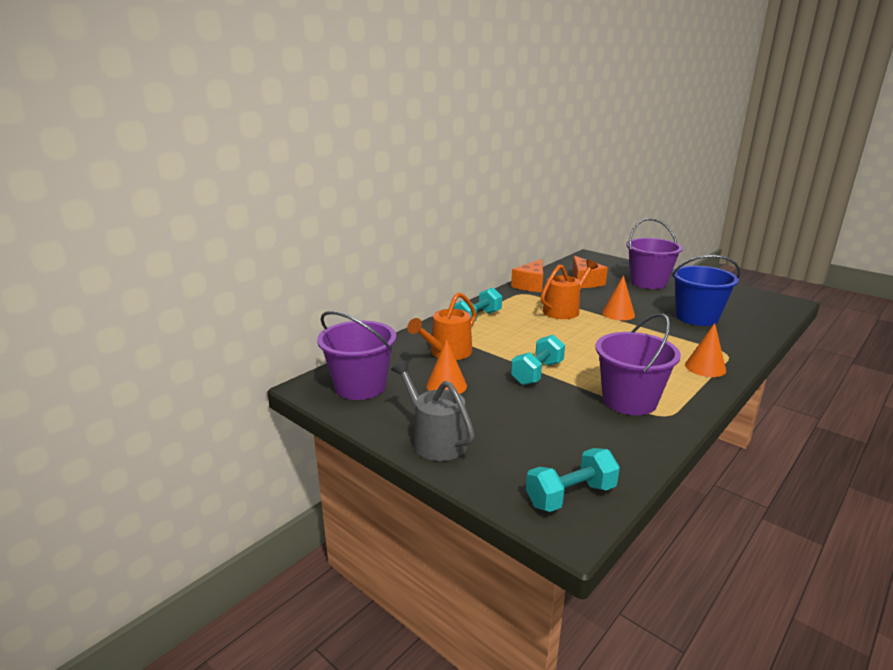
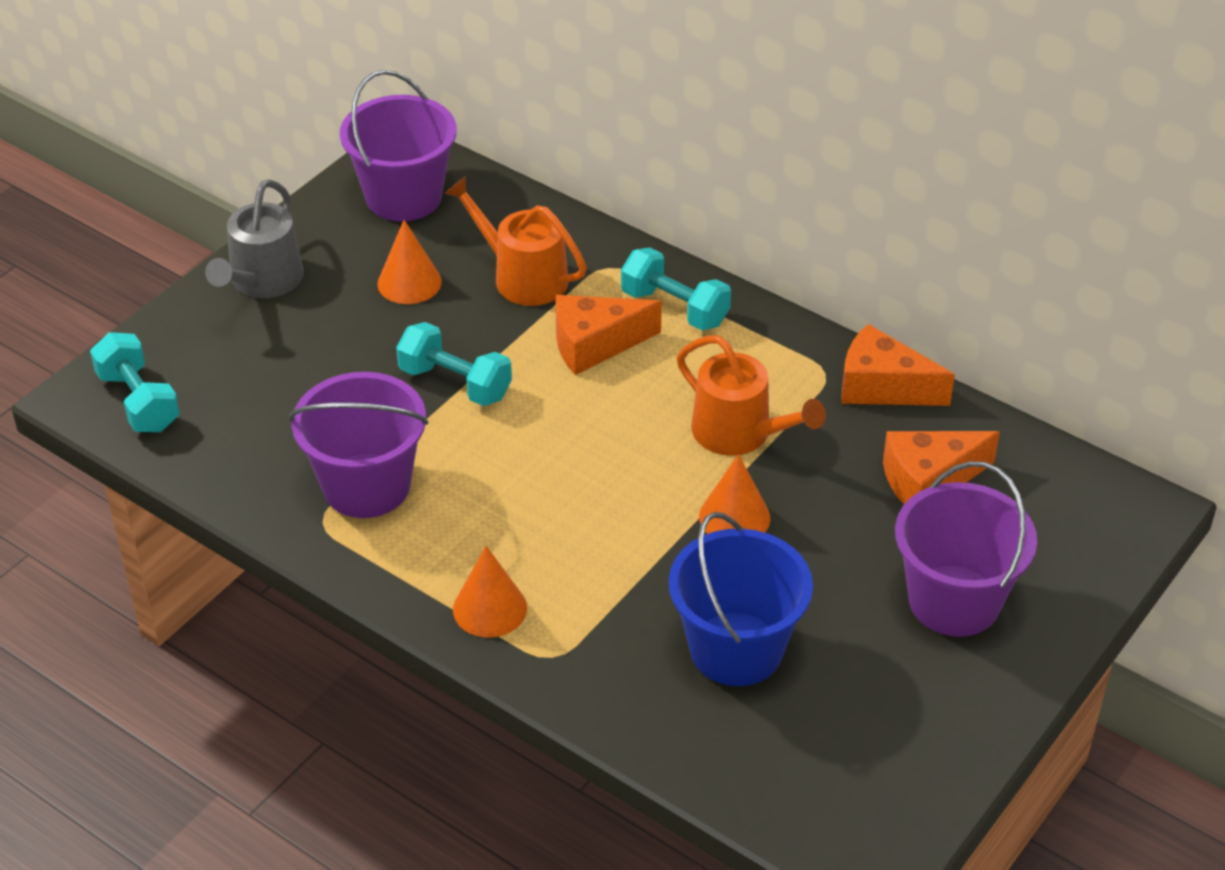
camera: 85 degrees right, 20 degrees up
grey watering can [391,361,475,461] -> grey watering can turned 150 degrees clockwise [205,179,304,298]
none -> orange cheese [555,295,662,375]

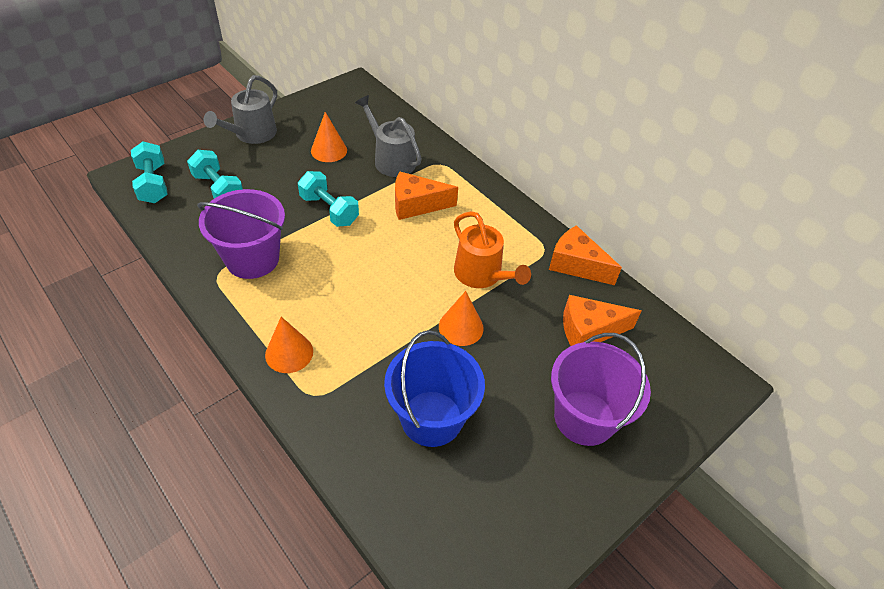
camera: 10 degrees right, 5 degrees up
purple bucket [340,70,457,221] -> none
orange watering can [445,176,587,306] -> grey watering can [355,95,421,177]
turquoise dumbbell [621,247,731,330] -> turquoise dumbbell moved to [187,150,243,198]

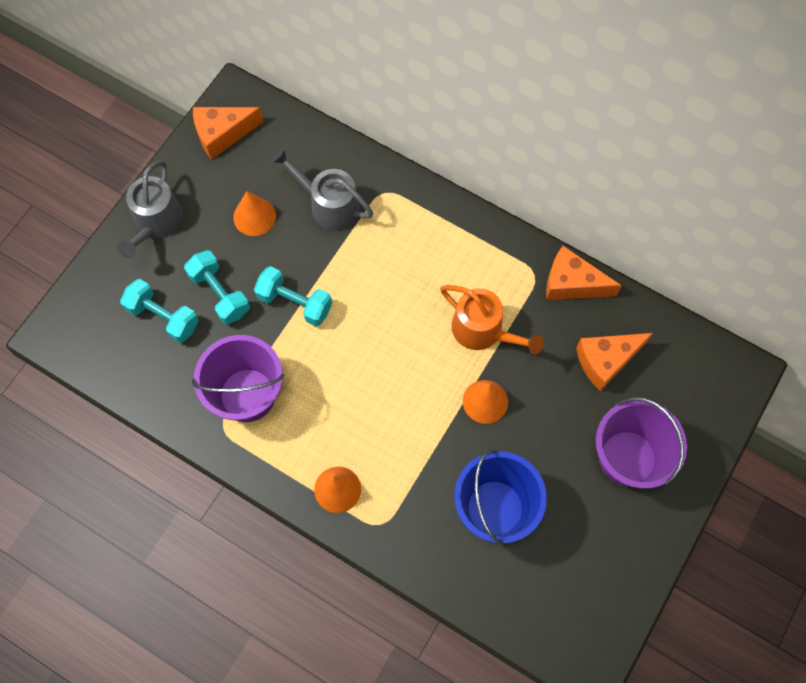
camera: 15 degrees left, 20 degrees up
turquoise dumbbell [131,141,168,203] -> turquoise dumbbell moved to [184,250,250,325]
orange cheese [395,171,458,220] -> orange cheese moved to [193,107,264,160]

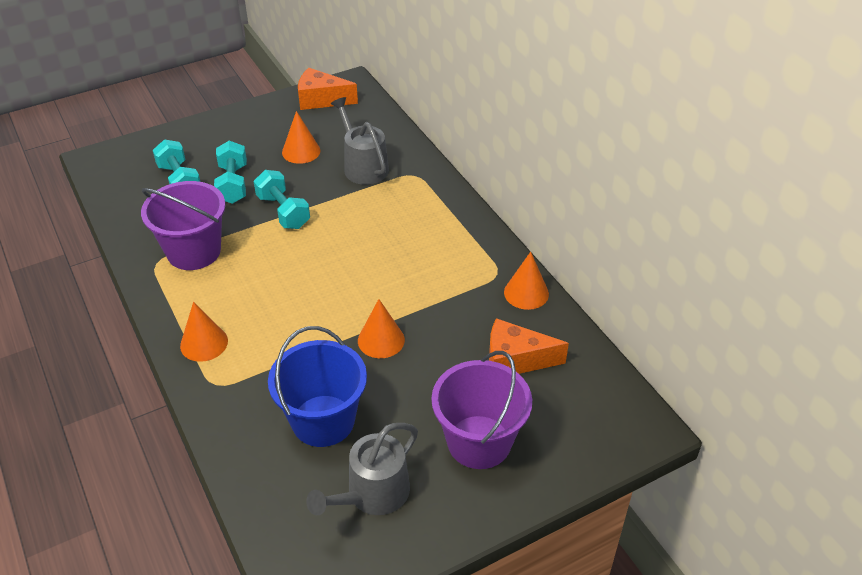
camera: 30 degrees right, 25 degrees down
grey watering can [117,160,183,258] -> grey watering can moved to [306,423,418,515]
orange watering can [440,285,544,355] -> none
orange cheese [546,246,622,300] -> orange cone [504,252,549,310]

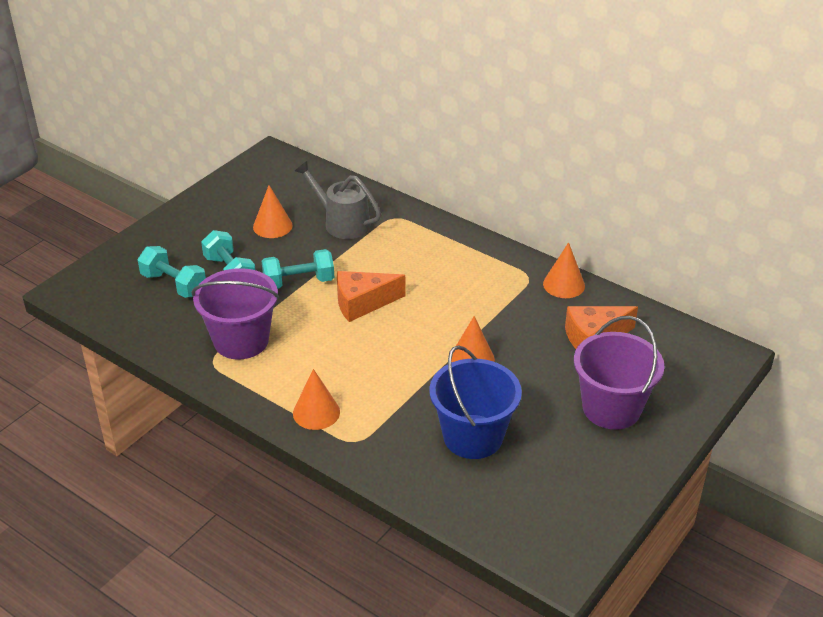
camera: 25 degrees left, 5 degrees down
turquoise dumbbell [254,170,310,229] -> turquoise dumbbell turned 45 degrees counterclockwise [262,249,334,289]
orange cheese [298,68,358,110] -> orange cheese moved to [337,271,405,322]
grey watering can [306,423,418,515] -> none

